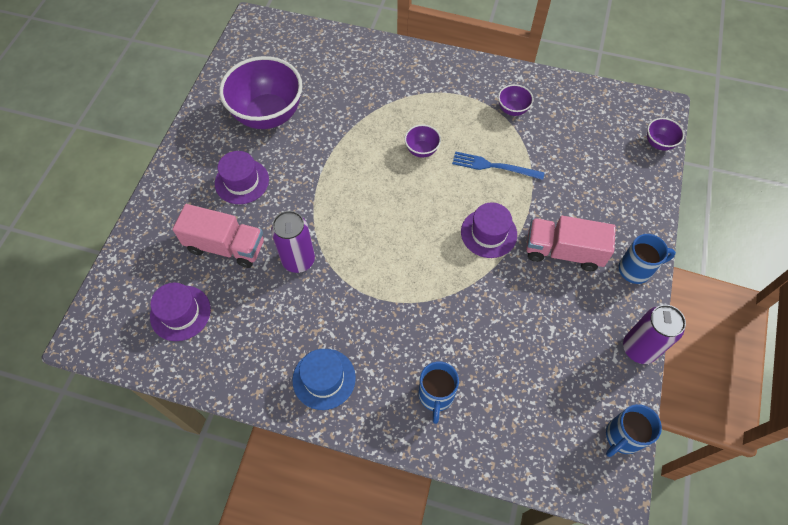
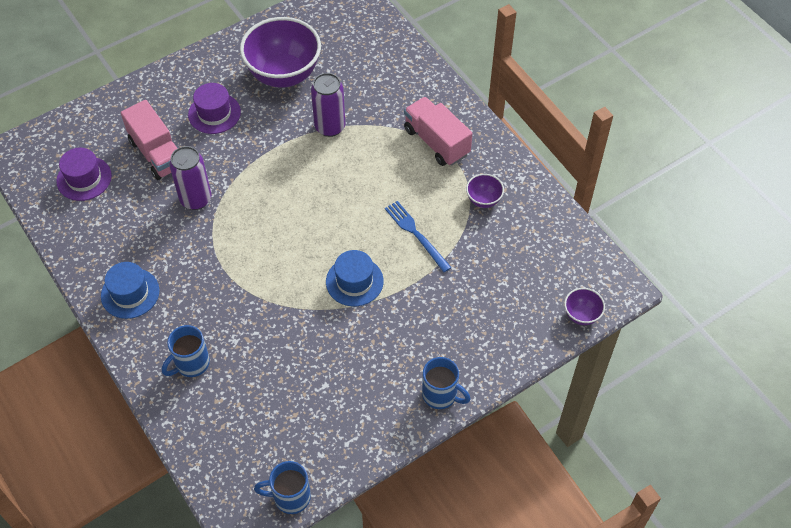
camera: 40 degrees right, 5 degrees down
purple bowl [404,124,441,157] -> none
purple hat [461,202,517,258] -> blue hat [326,250,384,306]
pink truck [526,216,616,271] -> pink truck moved to [404,97,473,166]
purple can [623,305,686,364] -> purple can moved to [311,73,345,137]

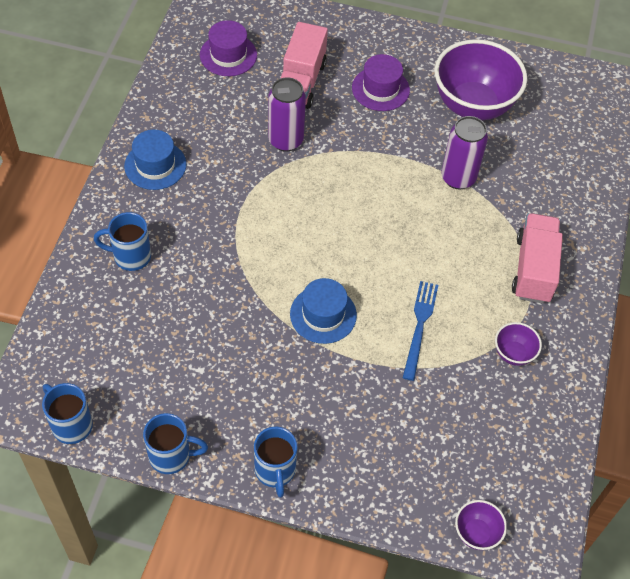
camera: 45 degrees right, 0 degrees up
none -> blue mug [143,413,208,474]

